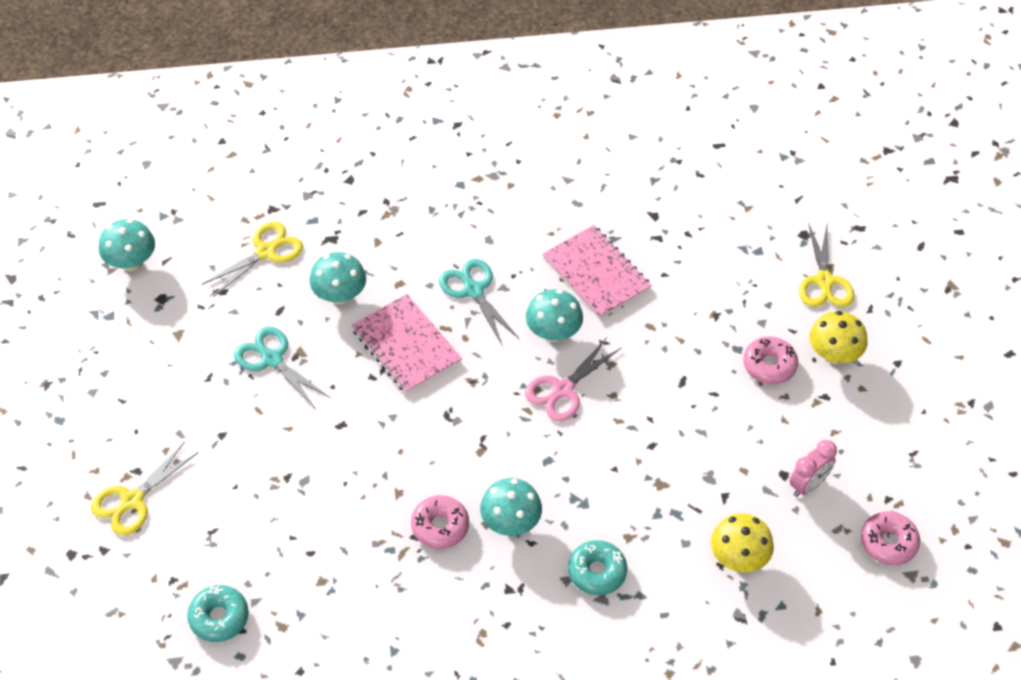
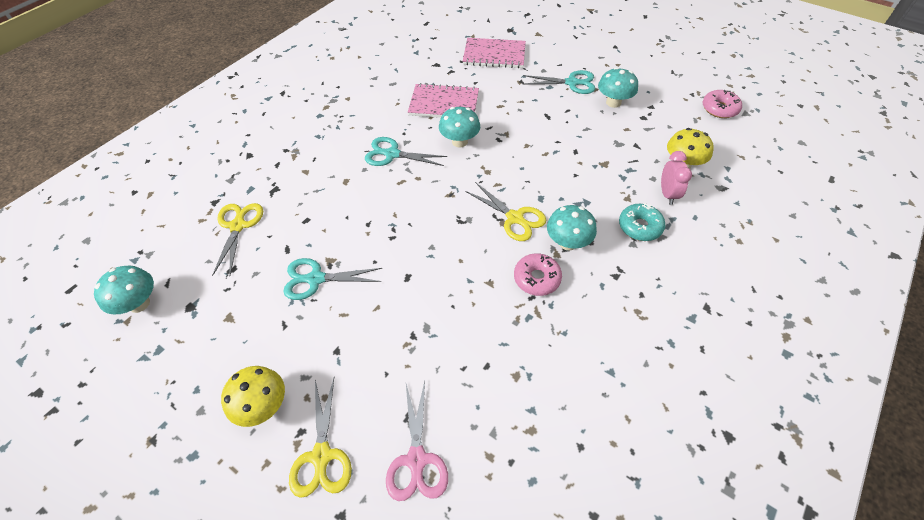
camera: 45 degrees left, 0 degrees up
turquoise donut [187,585,249,642] -> none
turquoise mushroom [310,252,366,304] -> turquoise mushroom moved to [598,67,638,108]
pink notebook [352,294,462,394] -> pink notebook moved to [463,38,526,68]
pink scissors [525,338,622,422] -> pink scissors moved to [386,381,448,501]
pink donut [743,336,798,384] -> turquoise scissors [523,70,595,94]
pink clock [789,440,837,497] -> pink clock moved to [661,151,692,205]
yellow scissors [799,223,854,307] -> yellow scissors moved to [465,182,546,241]
yellow mushroom [810,311,867,364] -> yellow mushroom moved to [221,366,285,427]

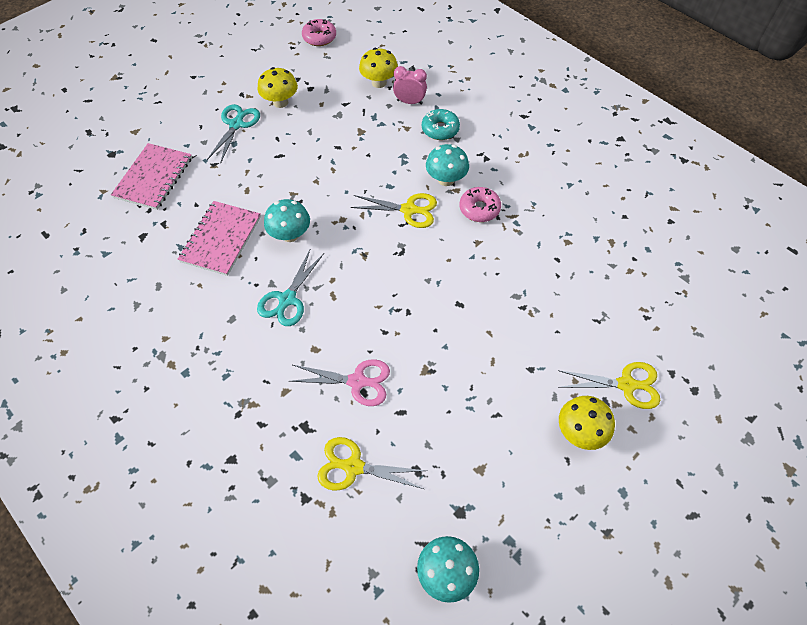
camera: 80 degrees left, 5 degrees up
turquoise scissors [283,258,382,300] -> none
pink scissors [386,381,448,501] -> pink scissors moved to [289,359,390,406]
yellow scissors [465,182,546,241] -> yellow scissors turned 45 degrees clockwise [350,193,437,228]
turquoise mushroom [598,67,638,108] -> yellow mushroom [257,67,298,108]

